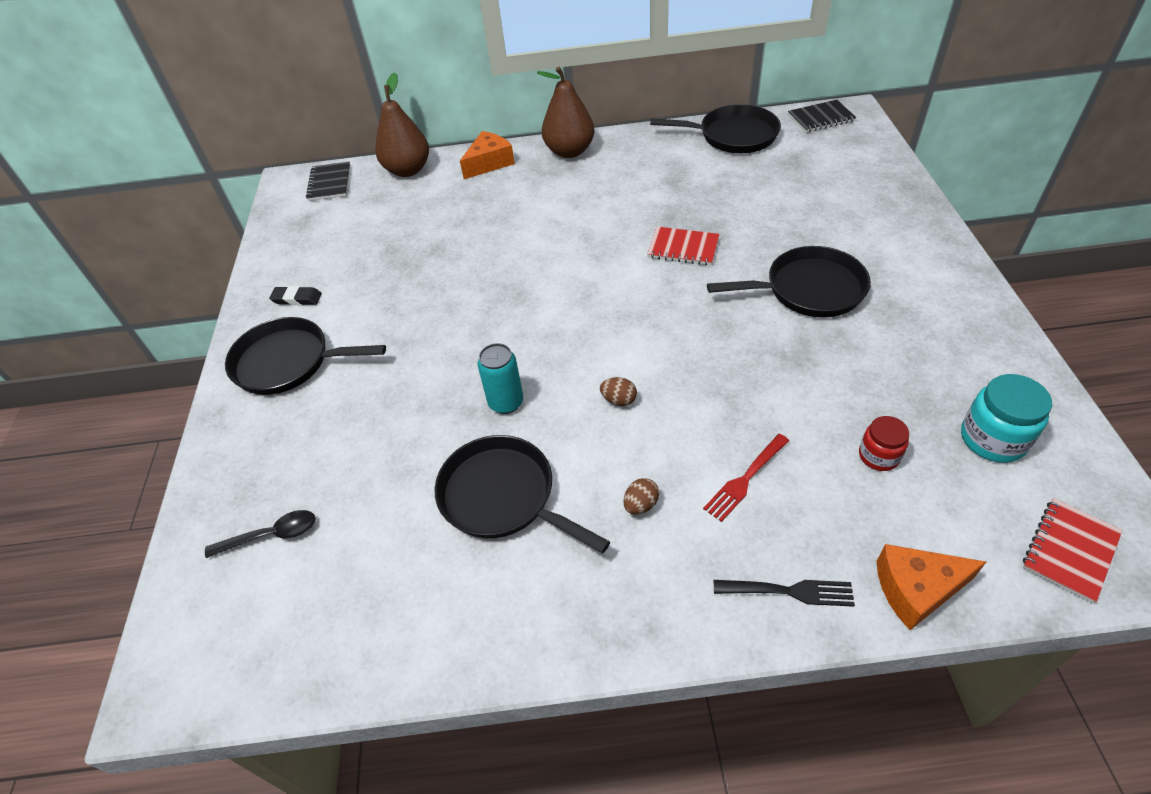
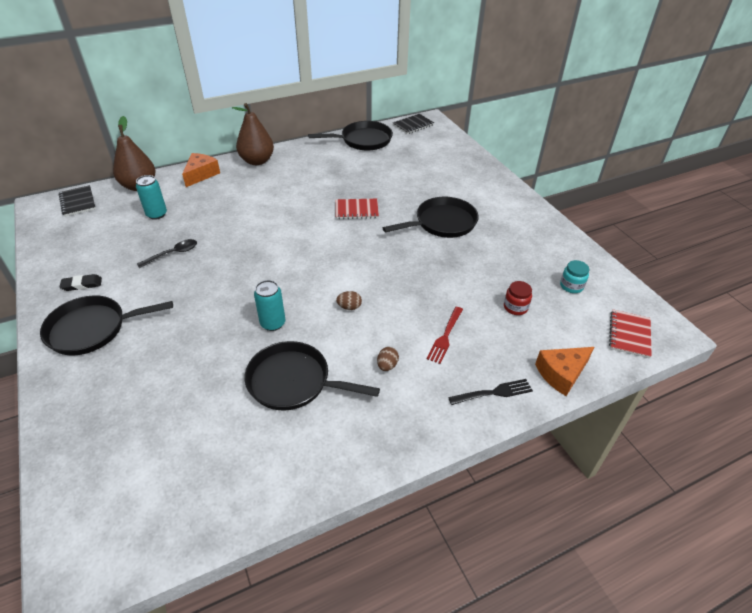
camera: 25 degrees left, 5 degrees down
black spoon [205,510,316,558] -> black spoon moved to [137,239,197,268]
turquoise jar [961,374,1052,463] -> turquoise jar [560,260,589,293], size x0.63
none -> turquoise can [136,175,167,220]

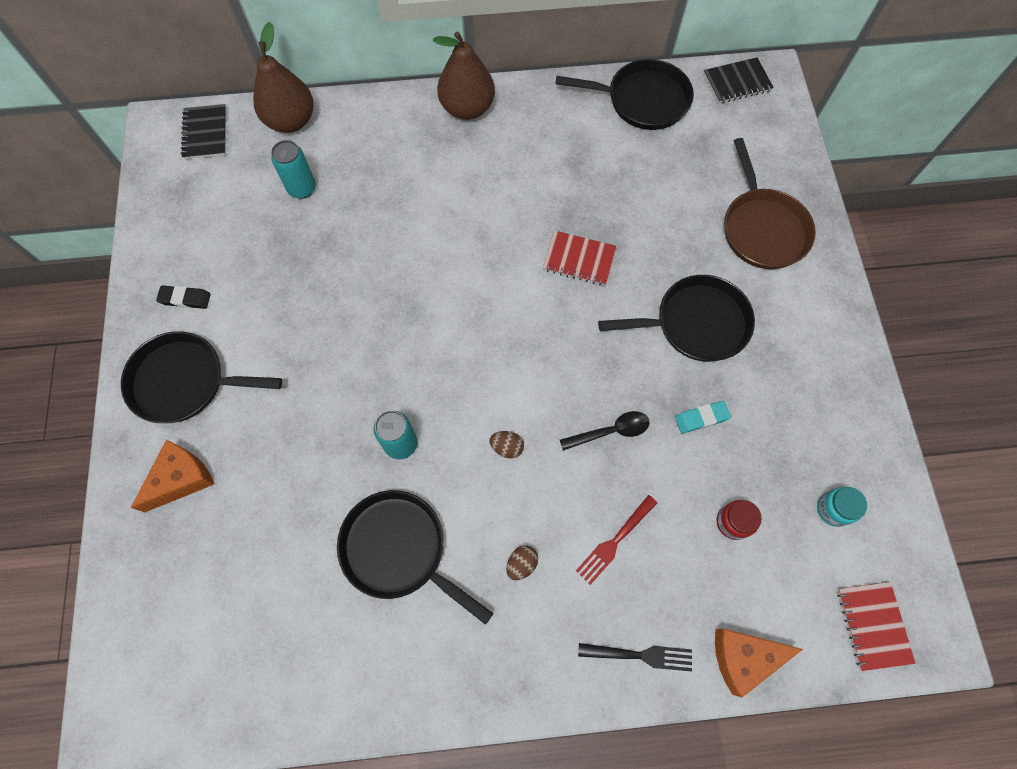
camera: 20 degrees right, 25 degrees up
black spoon [137,239,197,268] -> black spoon moved to [560,411,650,451]
orange cheese [182,153,220,187] -> orange cheese moved to [131,440,214,512]
red notebook [609,310,652,358] -> red notebook turned 45 degrees counterclockwise [838,582,915,671]
none -> turquoise eraser [675,401,731,434]
none -> brown pan [724,138,816,269]

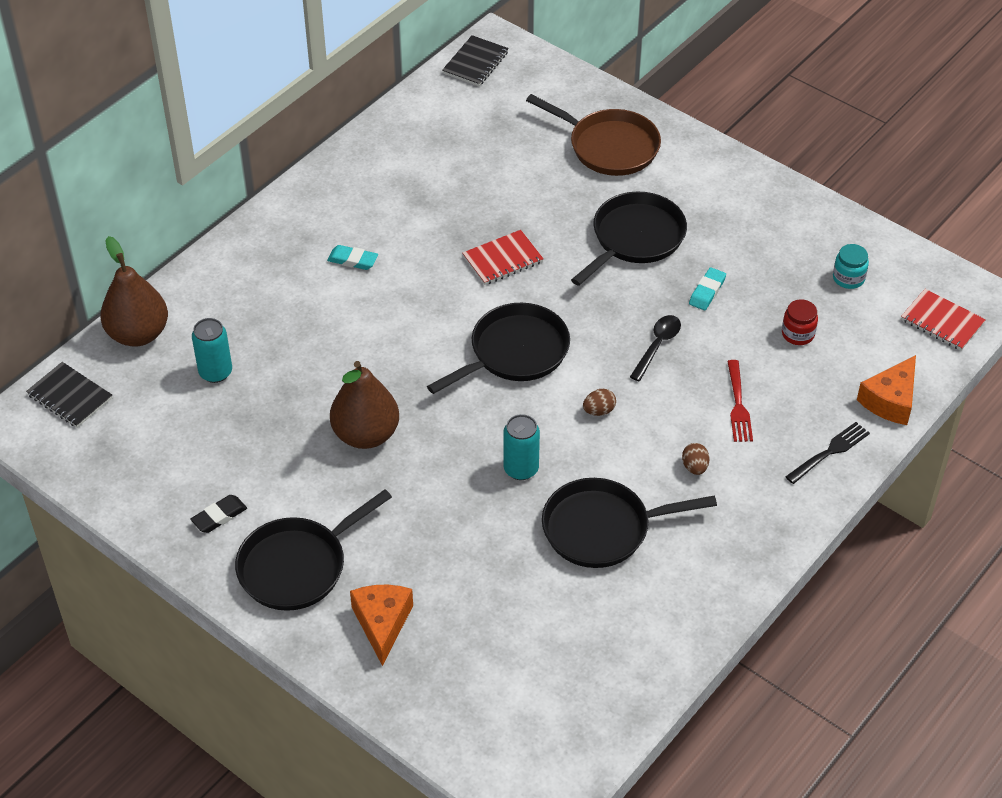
camera: 45 degrees left, 20 degrees down
brown pear [433,31,495,120] -> brown pear moved to [330,361,399,449]
black pan [556,59,694,130] -> black pan moved to [427,303,570,394]
none -> turquoise eraser [327,245,378,270]

